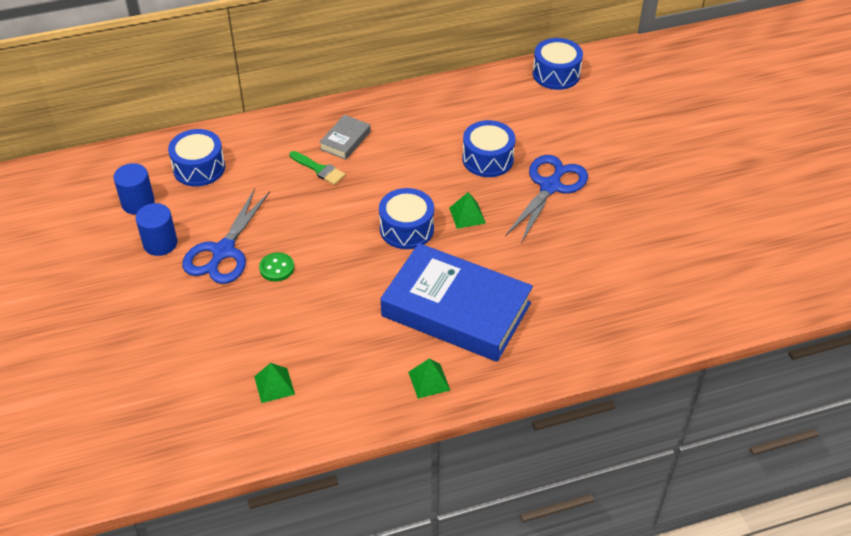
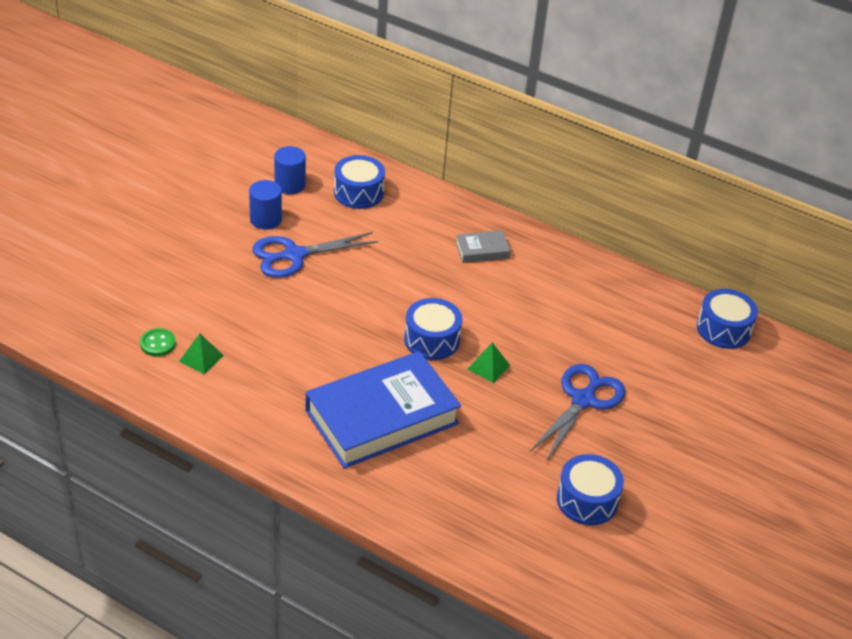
camera: 45 degrees right, 5 degrees down
green button [259,252,294,281] -> green button moved to [140,328,176,356]
green brush [290,151,345,185] -> none
blue book [381,243,533,362] -> blue book turned 75 degrees clockwise [306,351,461,468]
green pyramid [408,358,450,399] -> none
blue drum [463,120,515,177] -> blue drum moved to [557,454,624,525]
blue scissors [505,155,588,243] -> blue scissors turned 45 degrees counterclockwise [530,364,625,462]

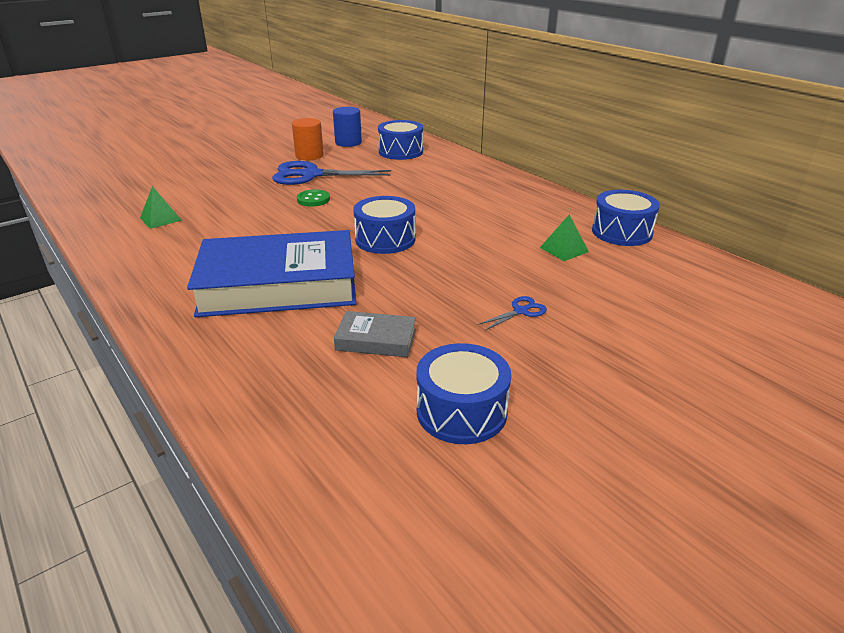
camera: 25 degrees right, 10 degrees down
green button [140,328,176,356] -> green button moved to [297,189,330,207]
blue cylinder [249,180,282,230] -> orange cylinder [292,118,324,160]
grey book [455,230,511,263] -> grey book moved to [334,311,416,357]
green pyramid [468,342,510,383] -> green pyramid moved to [540,215,589,261]
blue scissors [530,364,625,462] -> blue scissors [478,296,547,330], size x0.44
blue drum [697,289,758,349] -> blue drum moved to [592,190,660,246]

